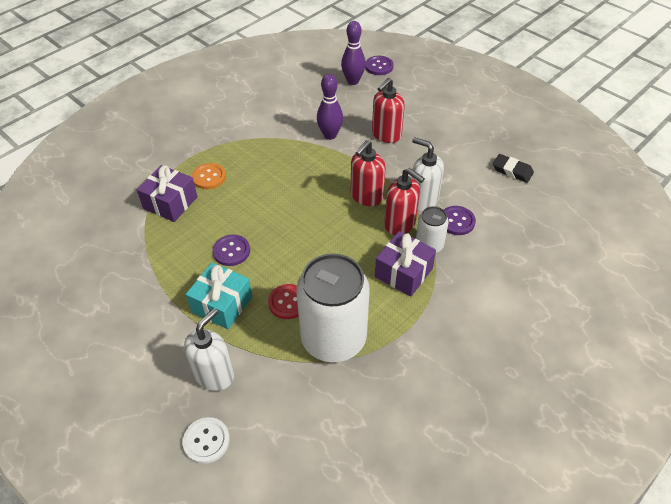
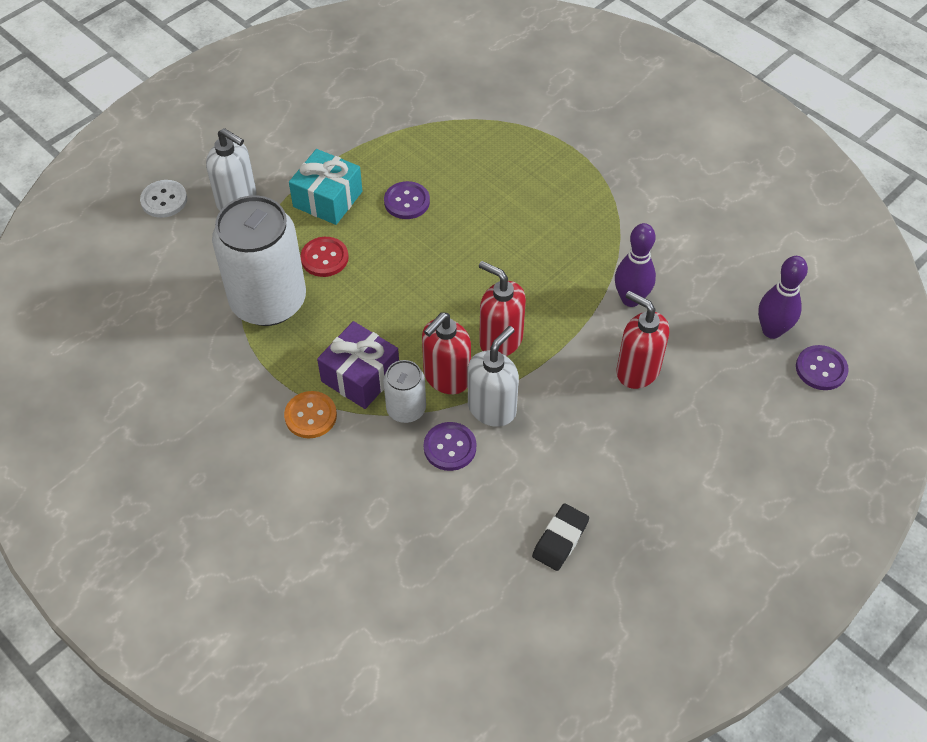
camera: 90 degrees right, 5 degrees up
purple gift [137,165,197,222] -> none
orange button [192,163,226,189] -> orange button moved to [284,391,337,438]

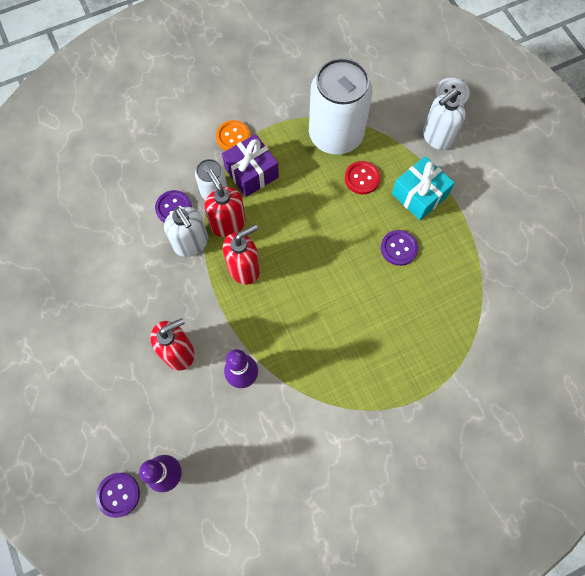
camera: 110 degrees right, 15 degrees up
black eraser [532,503,589,571] -> none

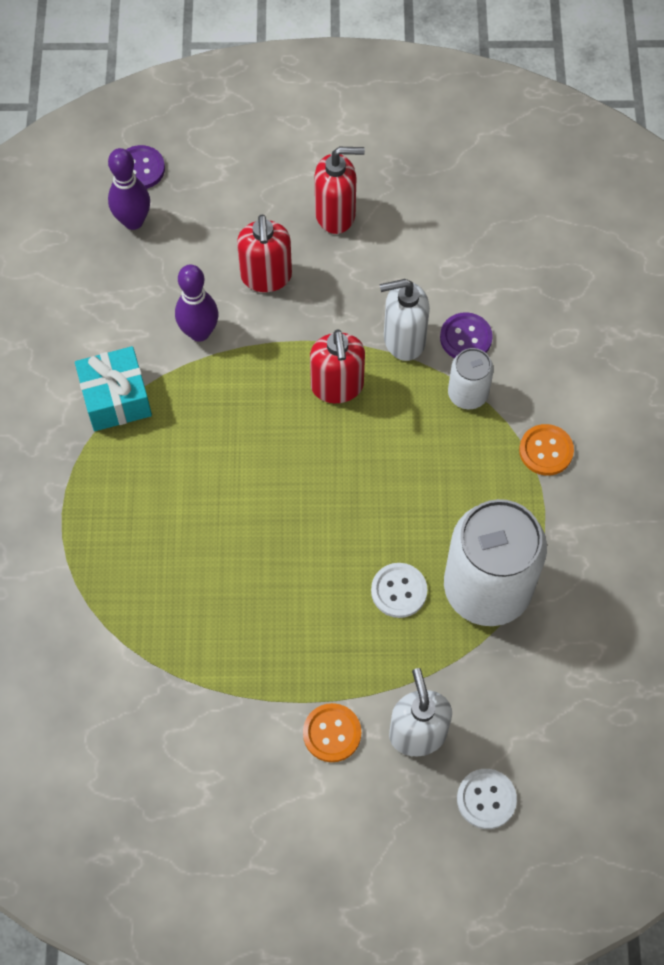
camera: 115 degrees right, 5 degrees down
red soap dispenser [205,169,246,237] -> red soap dispenser moved to [315,147,365,234]
purple gift [222,134,279,197] -> none
red button [345,161,381,194] -> white button [371,563,428,618]
purple button [381,230,418,266] -> none
turquoise gift [392,156,455,220] -> turquoise gift moved to [75,346,152,431]
none -> orange button [303,703,361,762]

